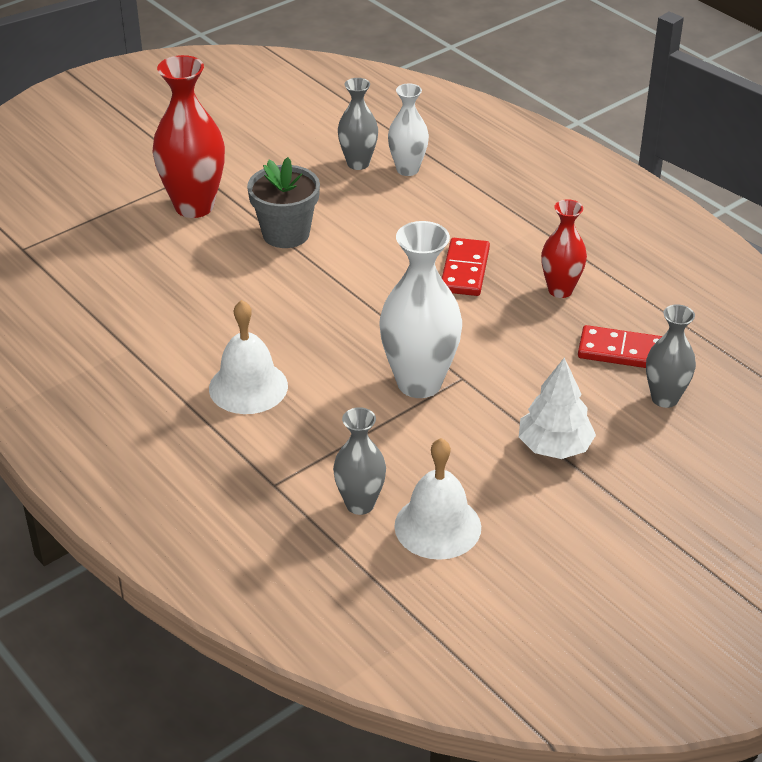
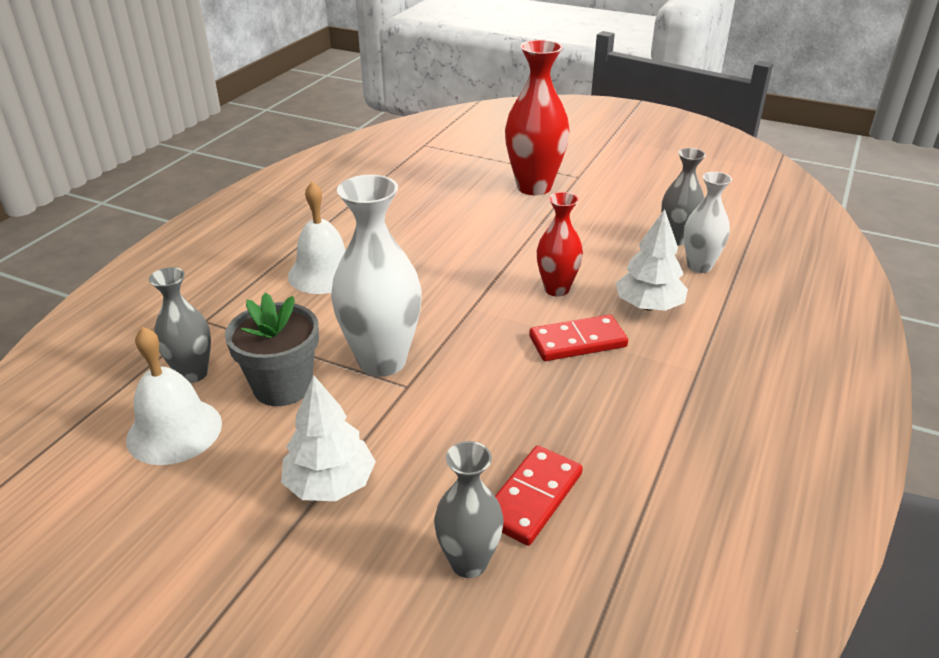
camera: 65 degrees right, 5 degrees down
grey flower pot [247,157,320,248] -> grey flower pot moved to [225,292,319,406]
red vase [541,199,587,298] -> red vase moved to [537,192,583,297]
red domino [578,325,662,368] -> red domino turned 45 degrees clockwise [495,446,583,546]
none -> white tree [615,209,688,311]

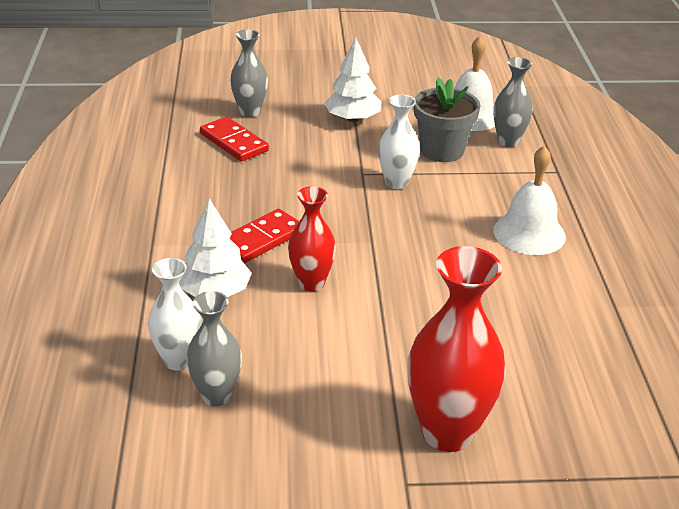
camera: 150 degrees right, 0 degrees up
white vase [331,175,422,377] -> white vase [378,95,420,189], size x0.59
red domino [495,446,583,546] -> red domino turned 45 degrees counterclockwise [200,117,269,162]

